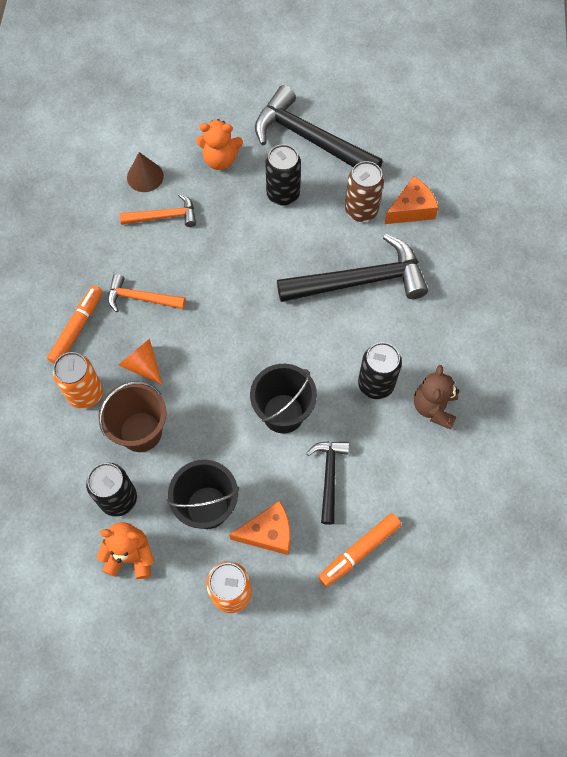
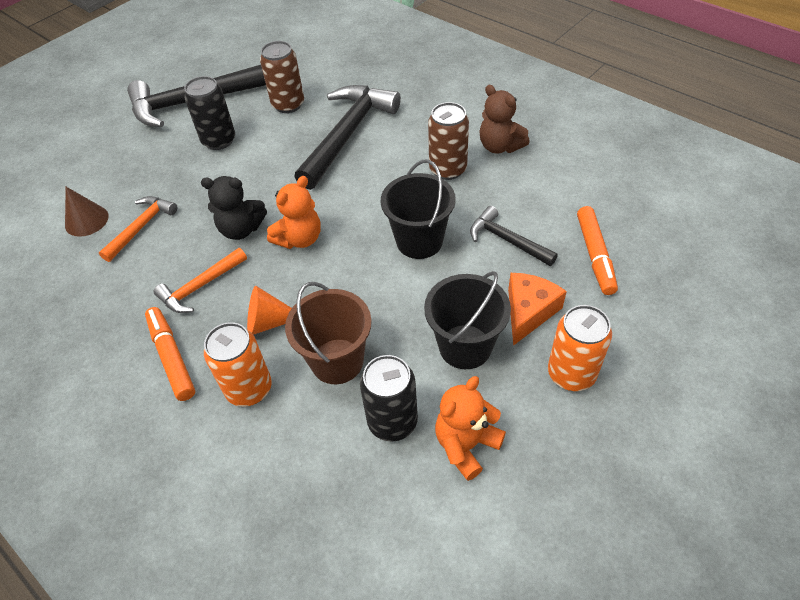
camera: 50 degrees left, 15 degrees down
orange teddy bear [196,119,243,170] -> orange teddy bear moved to [267,176,321,249]
black can [358,342,402,399] -> brown can [428,102,469,180]
orange cheese [385,176,439,224] -> none
none -> black teddy bear [201,176,267,240]

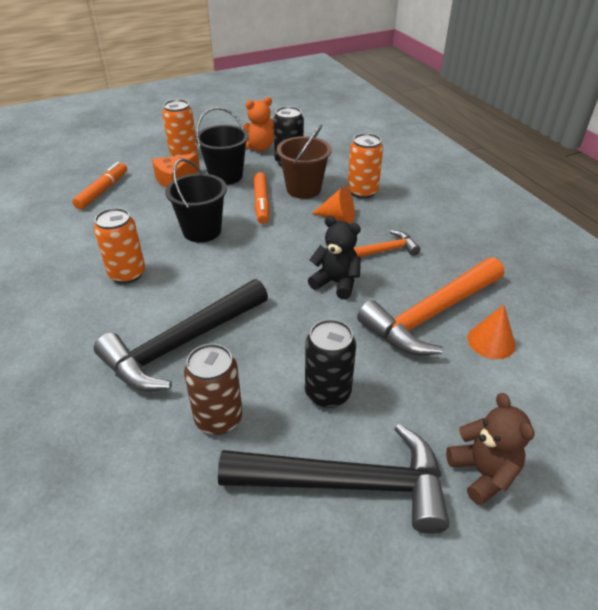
camera: 160 degrees left, 10 degrees down
brown cone [65,187,109,237] -> orange cone [467,305,516,359]
orange hammer [99,196,177,262] -> orange hammer [357,257,504,355], size x1.87
orange marker [145,307,195,401] -> orange marker moved to [254,172,270,224]
orange teddy bear [267,176,321,249] -> none
brown can [428,102,469,180] -> orange can [94,208,145,284]
black hammer [470,206,558,266] -> none
brown teddy bear [479,85,530,154] -> brown teddy bear moved to [446,393,535,505]

